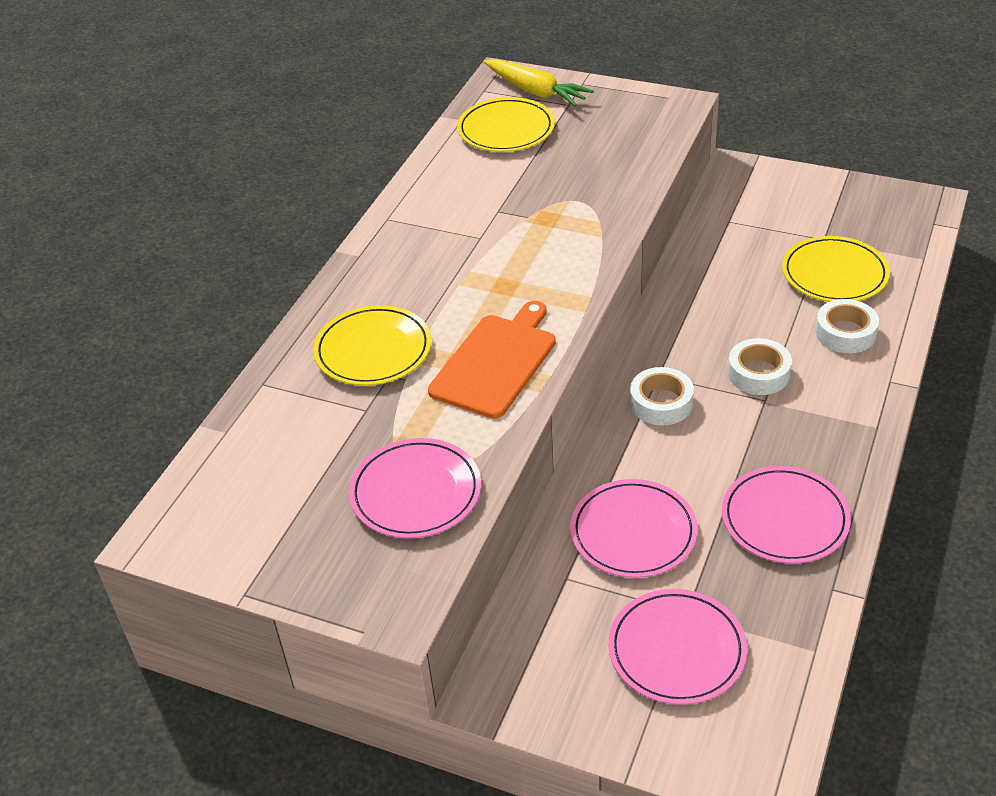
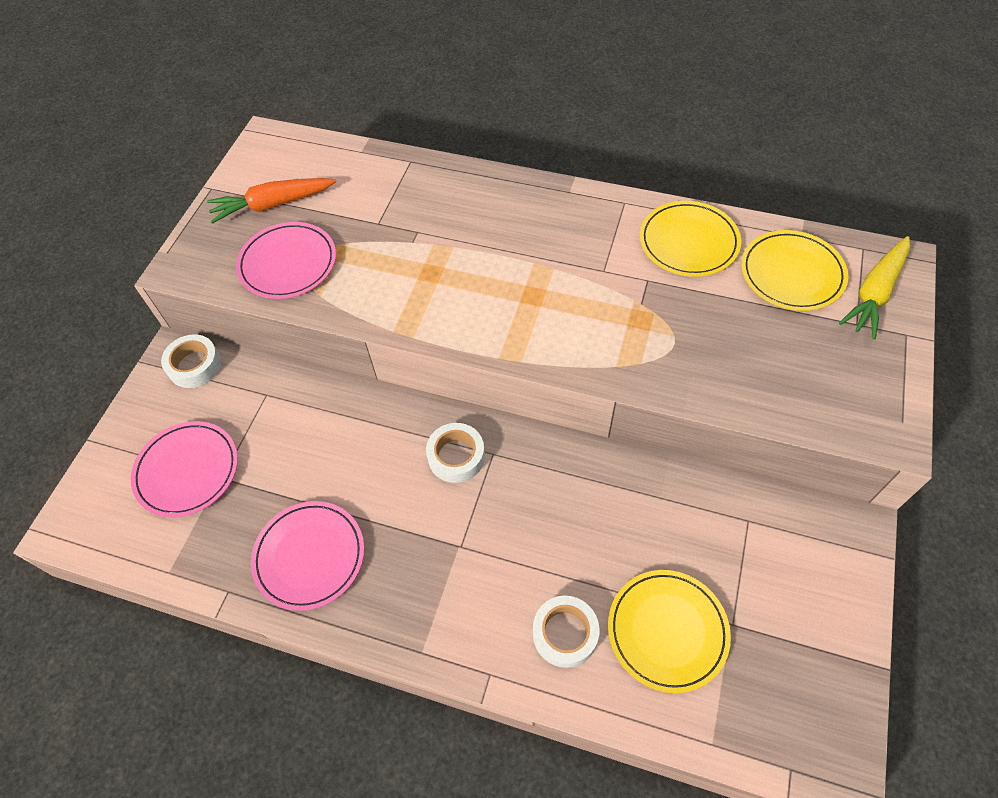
camera: 85 degrees right, 15 degrees up
yellow plate [313,305,431,386] -> yellow plate moved to [640,201,741,277]
orange cutting board [428,301,556,419] -> none
pink plate [570,479,698,578] -> none
white tape [728,338,792,395] -> white tape moved to [161,334,221,388]
none -> orange carrot [207,178,336,224]

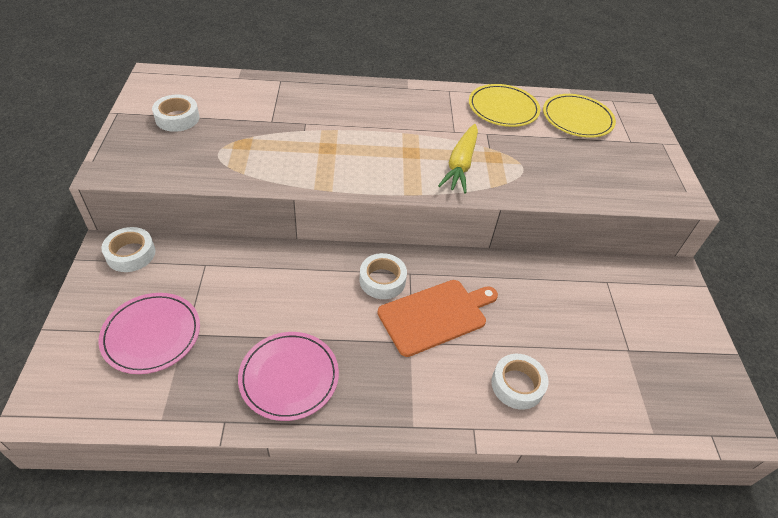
camera: 25 degrees left, 10 degrees down
orange carrot [207,178,336,224] -> white tape [152,94,199,132]
pink plate [236,222,336,299] -> none
yellow plate [608,570,731,693] -> none
yellow carrot [839,236,910,340] -> yellow carrot moved to [438,124,478,194]
none -> orange cutting board [378,280,498,357]

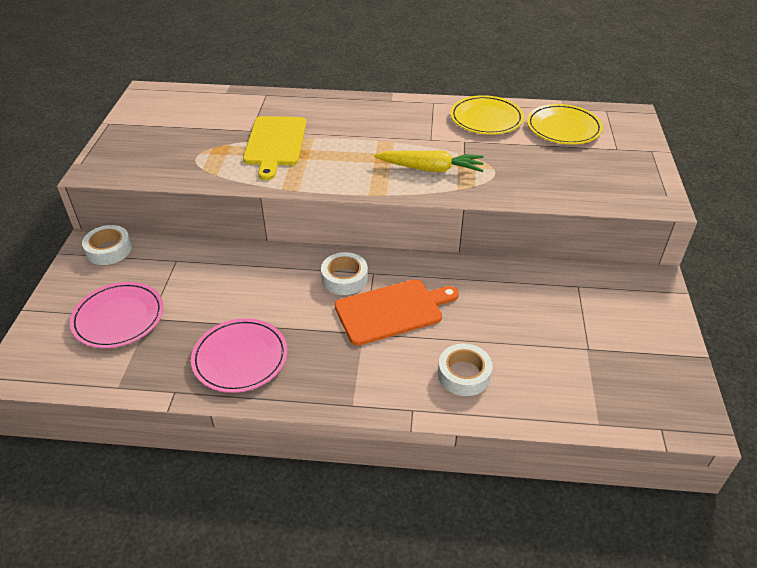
camera: 10 degrees right, 5 degrees down
white tape [152,94,199,132] -> none
yellow carrot [438,124,478,194] -> yellow carrot turned 105 degrees counterclockwise [374,151,484,172]
none -> yellow cutting board [243,116,306,180]

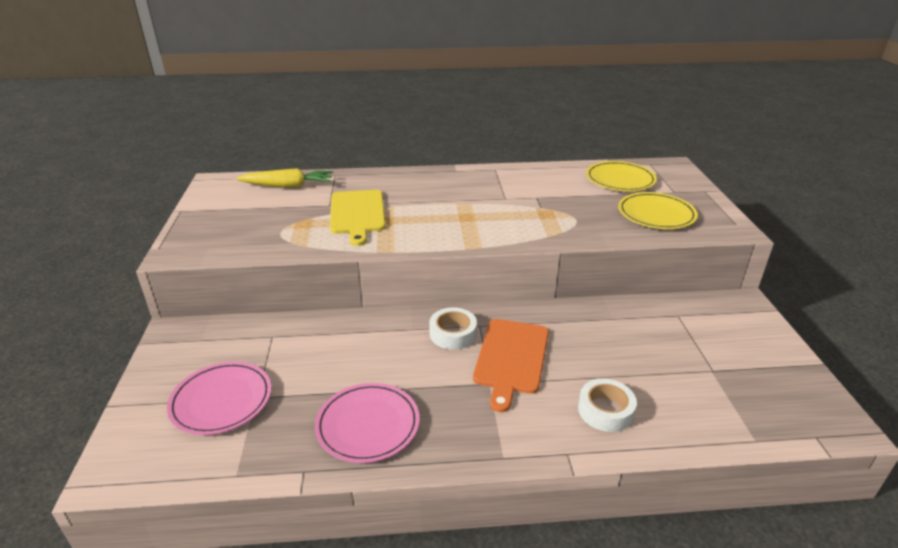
camera: 10 degrees left, 10 degrees down
white tape [82,225,132,265] -> none
orange cutting board [335,279,459,346] -> orange cutting board turned 135 degrees clockwise [473,319,549,412]
yellow carrot [374,151,484,172] -> yellow carrot moved to [236,168,333,188]
yellow plate [450,95,524,135] -> yellow plate moved to [618,192,698,229]

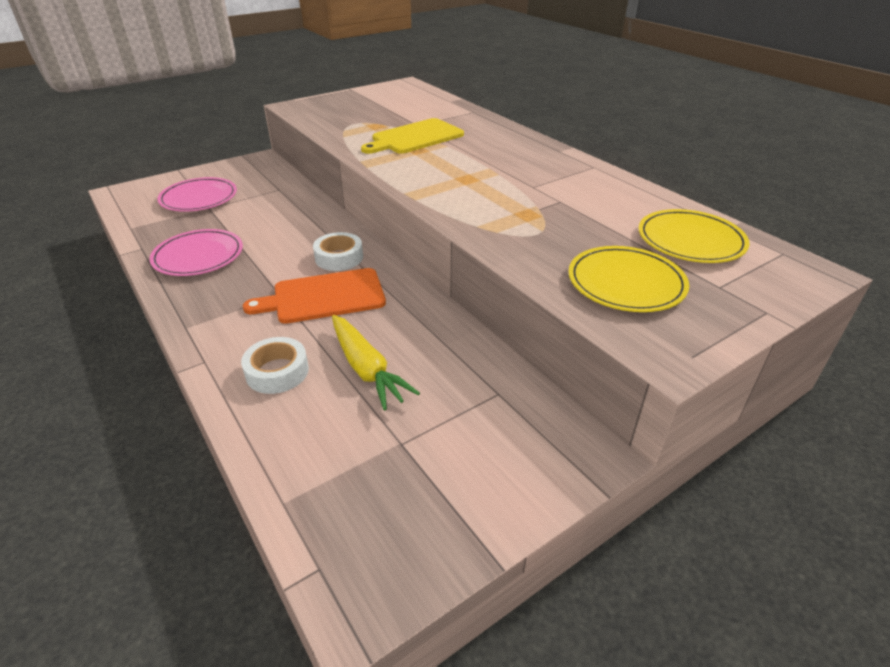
camera: 60 degrees right, 5 degrees up
yellow carrot [236,168,333,188] -> yellow carrot moved to [332,315,420,411]

